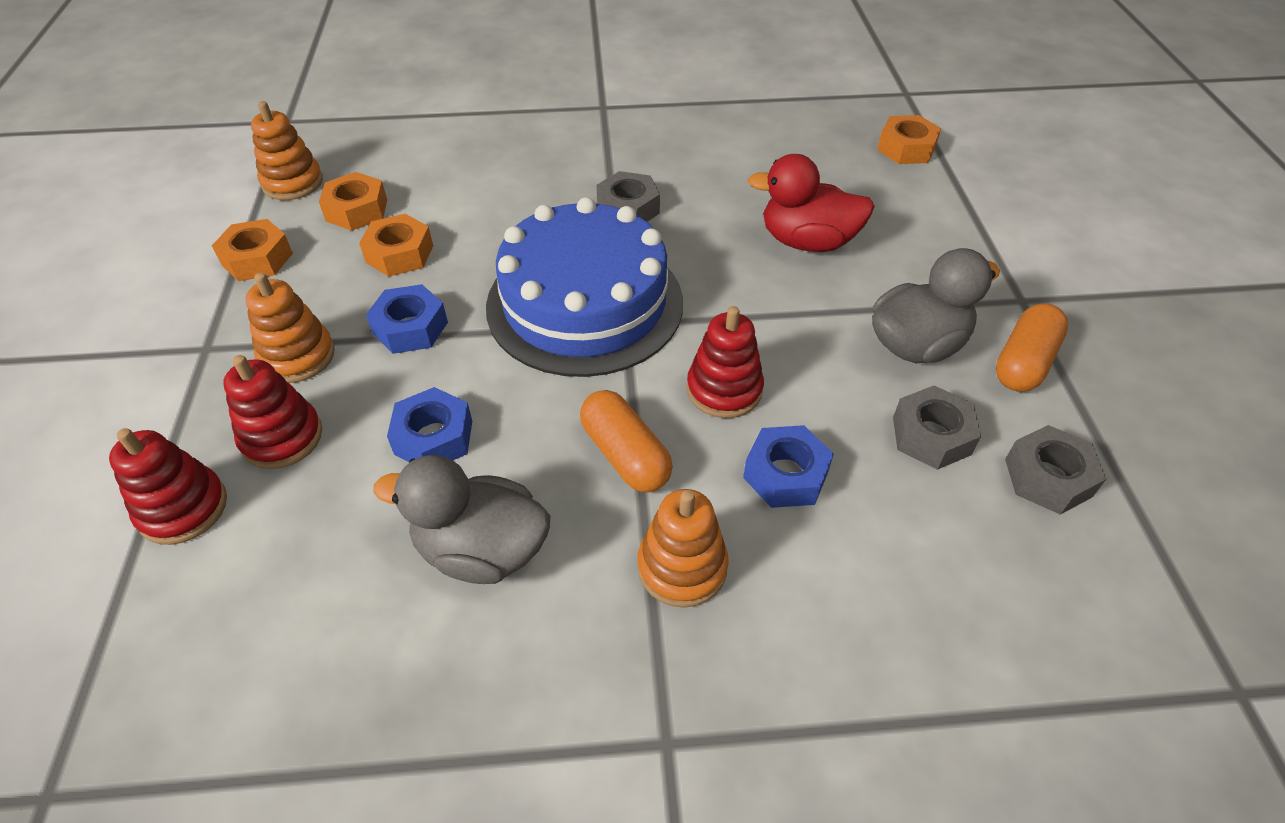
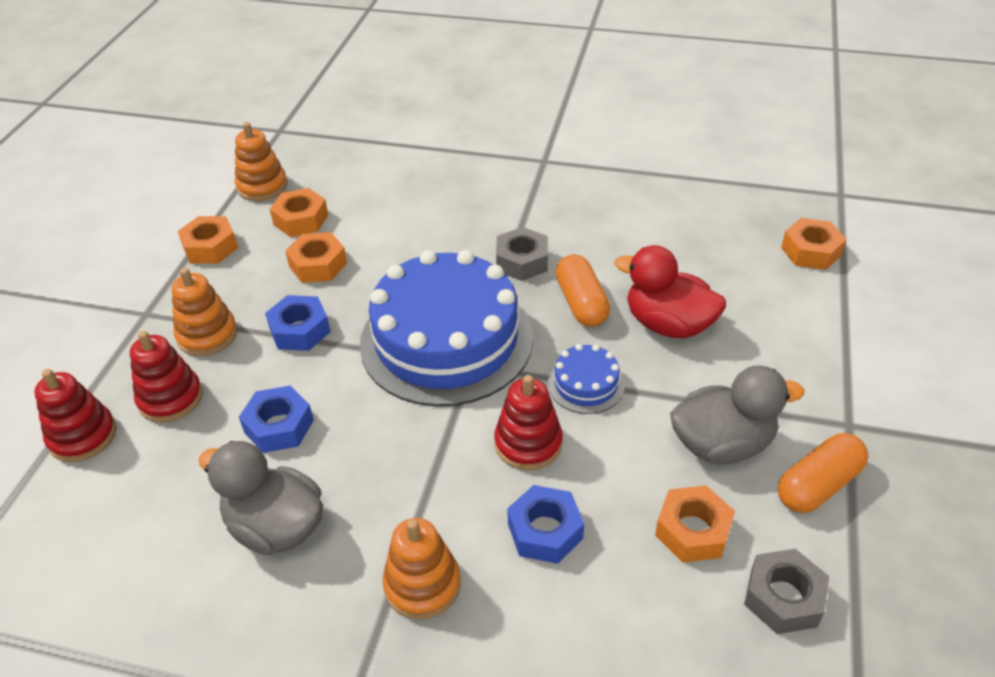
camera: 20 degrees right, 5 degrees down
orange capsule [580,390,673,492] -> orange capsule moved to [556,254,610,327]
grey nut [893,386,981,470] -> orange nut [655,485,735,563]
none -> blue cake [548,344,625,414]

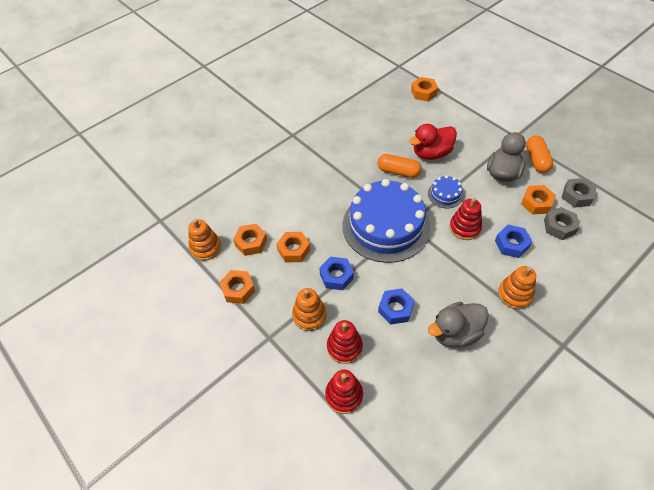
camera: 55 degrees left, 10 degrees up
grey nut [496,227,548,281] -> grey nut moved to [544,207,580,240]

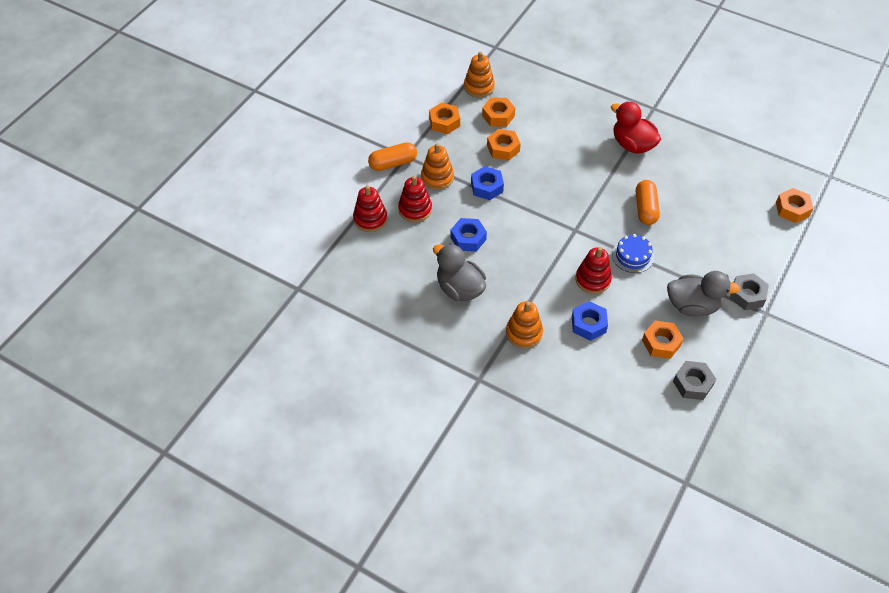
camera: 70 degrees right, 0 degrees up
blue cake [342,179,431,263] -> none
red duck [409,124,457,160] -> red duck moved to [611,102,661,154]
orange capsule [526,136,553,173] -> orange capsule moved to [368,142,417,171]
grey nut [544,207,580,240] -> grey nut moved to [730,273,769,310]

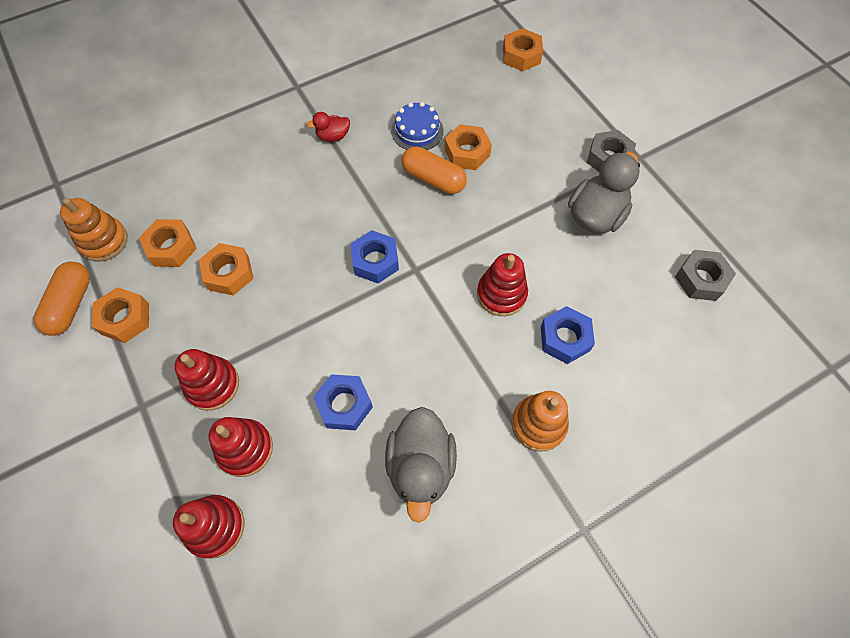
camera: 60 degrees left, 10 degrees up
orange capsule [368,142,417,171] -> orange capsule moved to [33,261,90,336]
orange stacking toy [421,143,454,190] -> red stacking toy [174,349,239,411]
grey duck [433,244,486,301] -> grey duck turned 75 degrees counterclockwise [385,407,457,523]
blue nut [471,166,504,200] -> blue nut moved to [351,230,399,284]
red duck [611,102,661,154] -> red duck [306,112,350,142], size x0.51
blue cake [612,234,654,273] -> blue cake moved to [391,102,444,150]
orange nut [642,320,684,359] -> orange nut moved to [444,124,492,170]

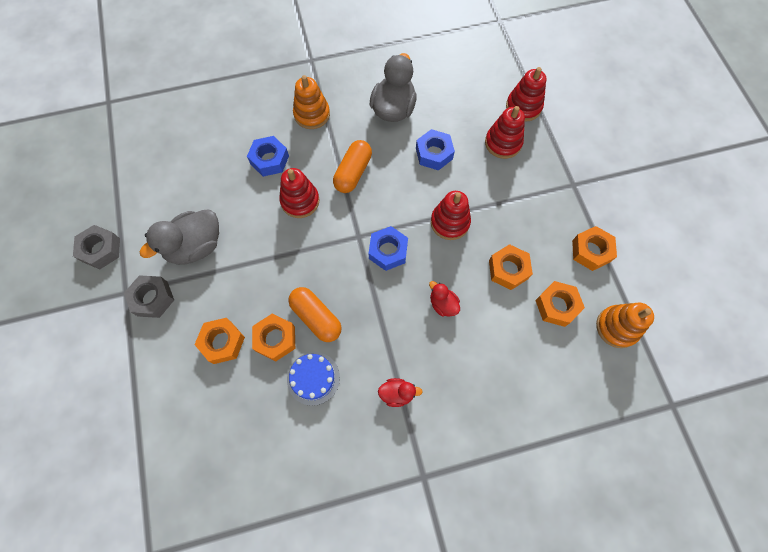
camera: 165 degrees left, 5 degrees up
orange capsule [33,261,90,336] -> orange capsule moved to [333,140,372,193]
red stacking toy [174,349,239,411] -> red stacking toy moved to [431,191,471,240]
orange nut [503,28,543,72] -> orange nut moved to [194,318,245,364]
grey nut [675,250,736,301] -> grey nut moved to [73,225,120,269]
none -> red duck [429,281,460,316]

